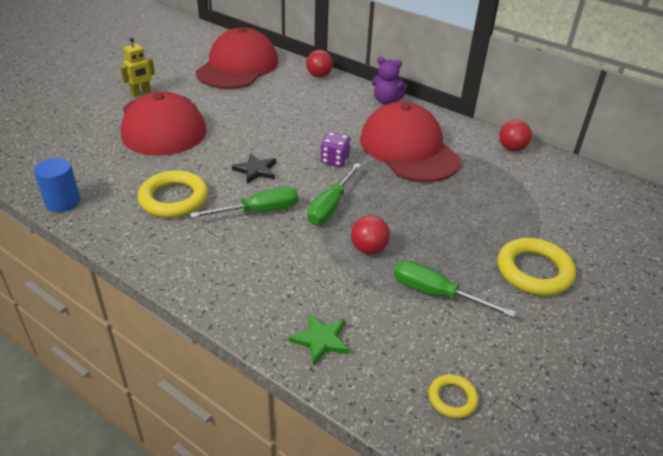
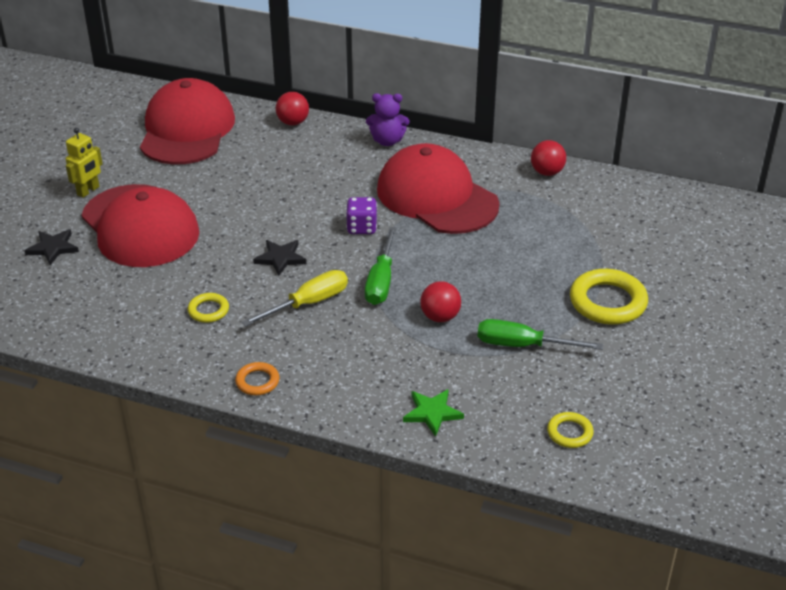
camera: 15 degrees left, 0 degrees up
blue cylinder [34,158,80,212] -> none
yellow ring [138,170,208,218] -> yellow ring [188,293,229,323], size x0.53
green screwdriver [190,187,299,218] -> yellow screwdriver [241,270,348,327]
none -> black star [25,229,79,265]
none -> orange ring [235,362,279,395]

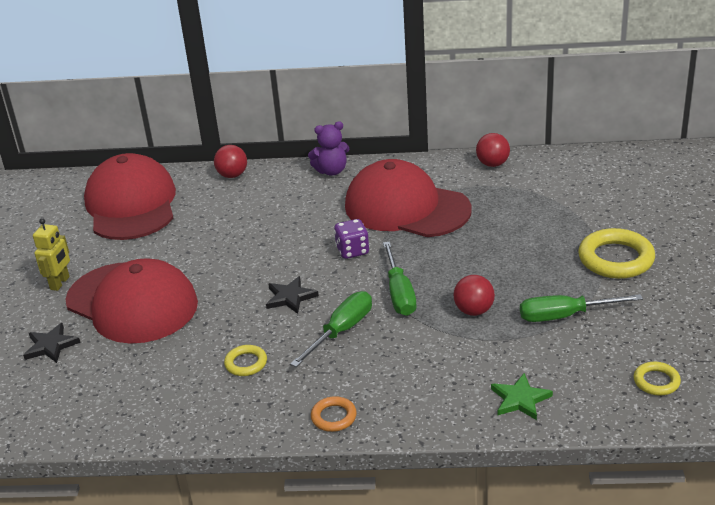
camera: 15 degrees left, 5 degrees down
yellow screwdriver [241,270,348,327] -> green screwdriver [290,291,372,367]

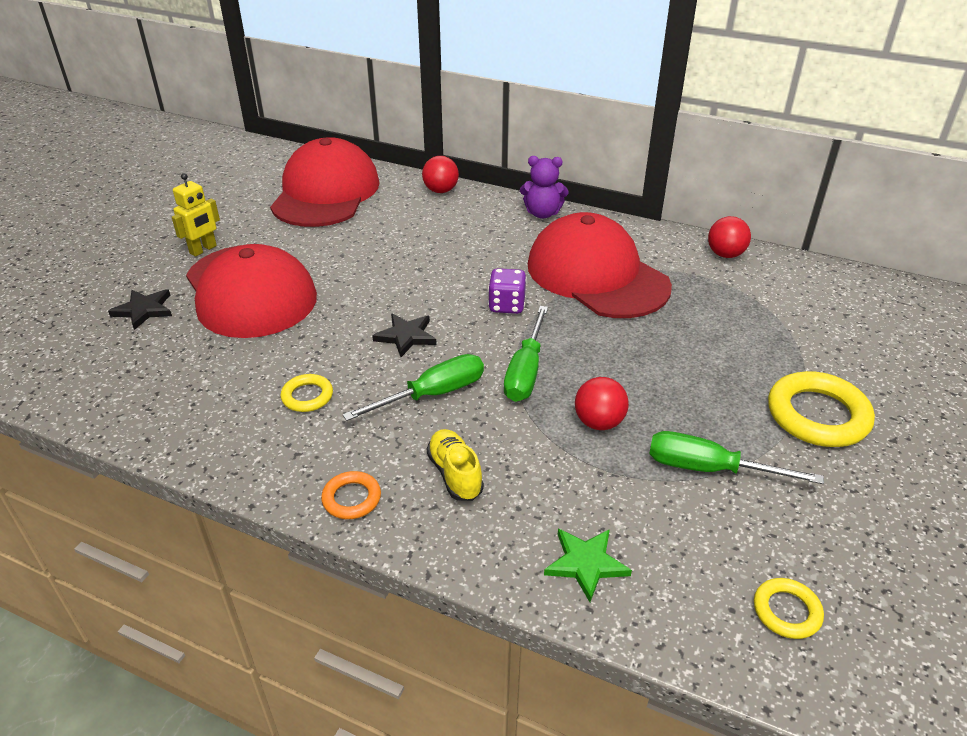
camera: 20 degrees right, 5 degrees up
none -> yellow shoe [427,429,484,501]

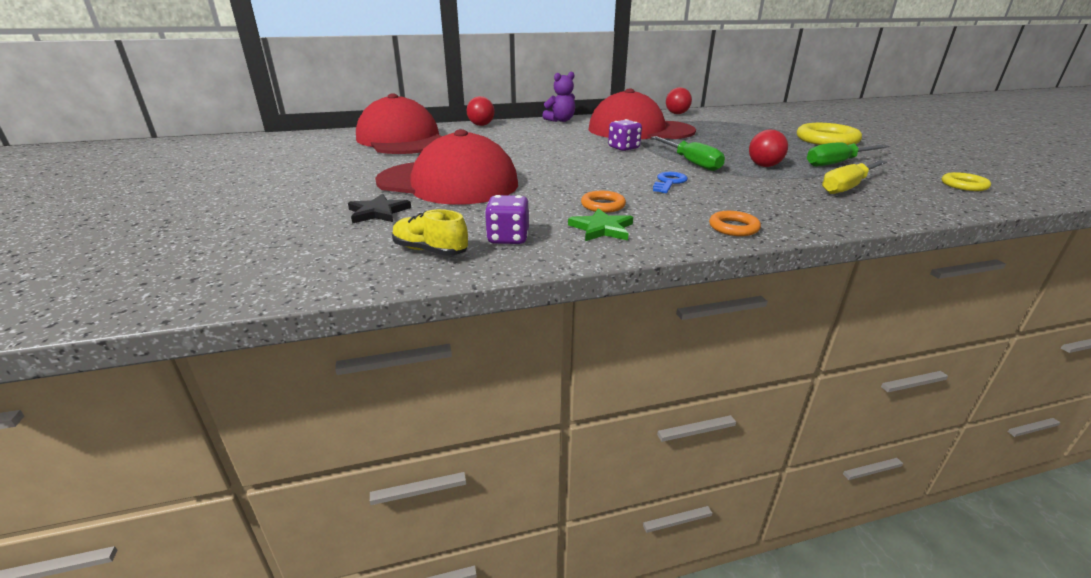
camera: 40 degrees left, 10 degrees down
yellow robot [172,173,220,257] -> none
yellow ring [281,374,333,412] -> orange ring [581,191,626,213]
green screwdriver [342,354,484,421] -> blue key [653,172,688,193]
black star [372,314,437,357] -> none
yellow shoe [427,429,484,501] -> yellow shoe moved to [392,209,468,256]
green star [544,529,632,602] -> green star moved to [568,208,633,241]
none -> purple dice [485,195,529,244]
none -> yellow screwdriver [822,160,887,194]

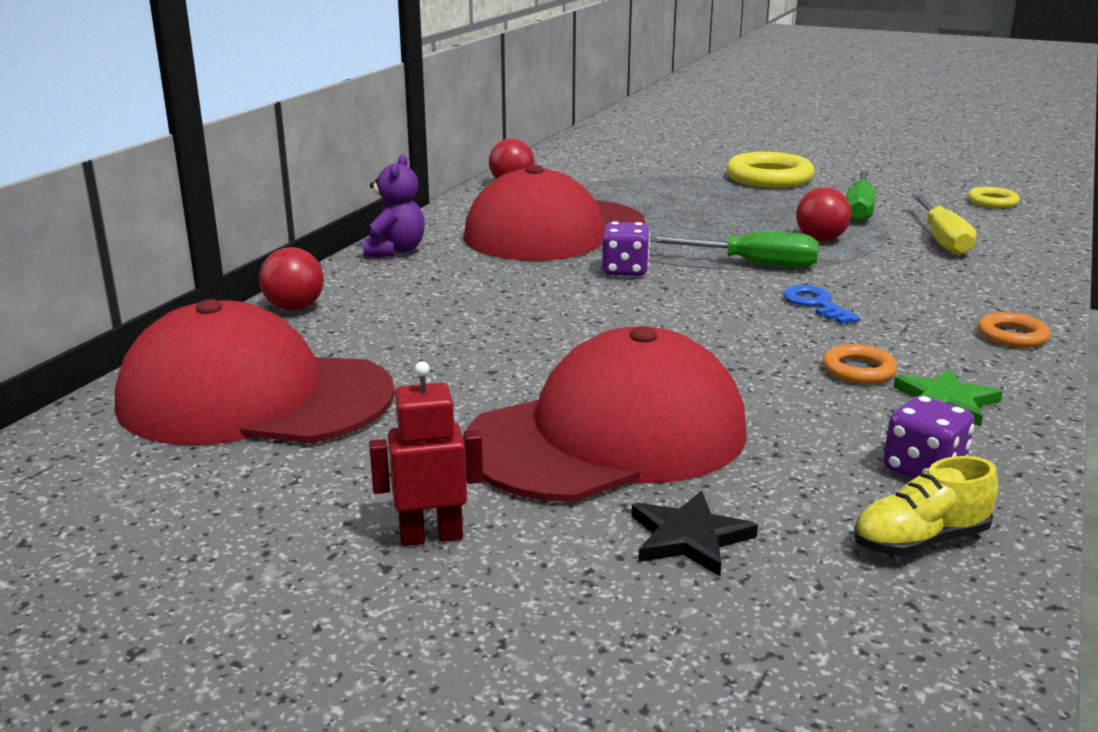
camera: 50 degrees left, 5 degrees down
none -> red robot [369,361,483,546]

